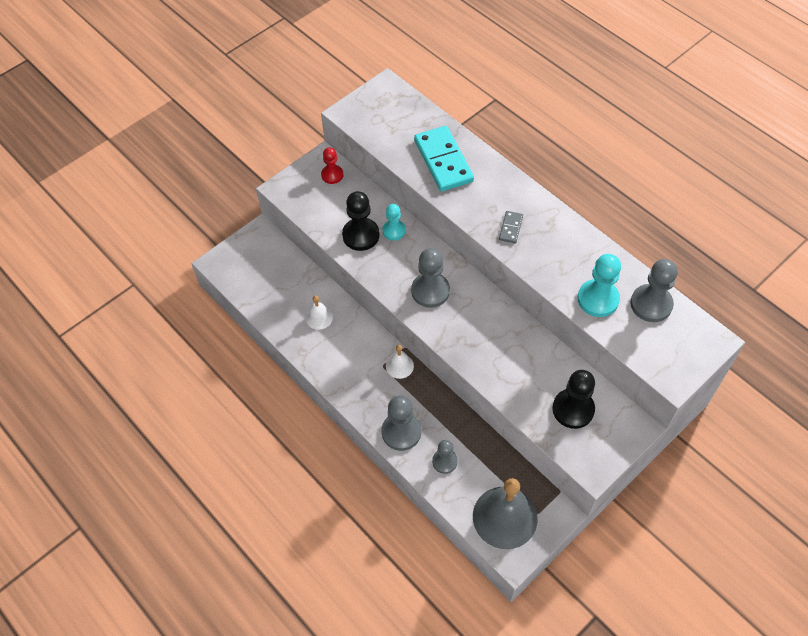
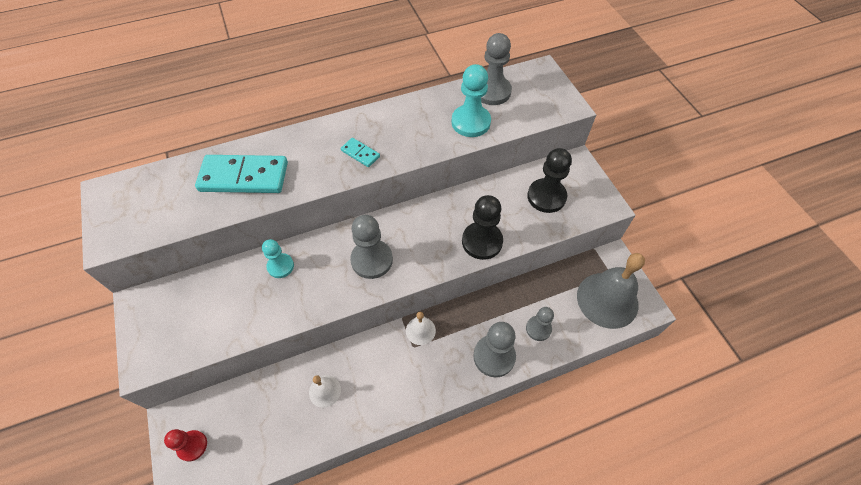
camera: 70 degrees left, 0 degrees up
red pawn [321,147,344,184] -> red pawn moved to [164,429,207,461]
black pawn [342,191,380,251] -> black pawn moved to [462,195,503,260]
grey domino [499,211,523,243] -> turquoise domino [341,138,380,167]

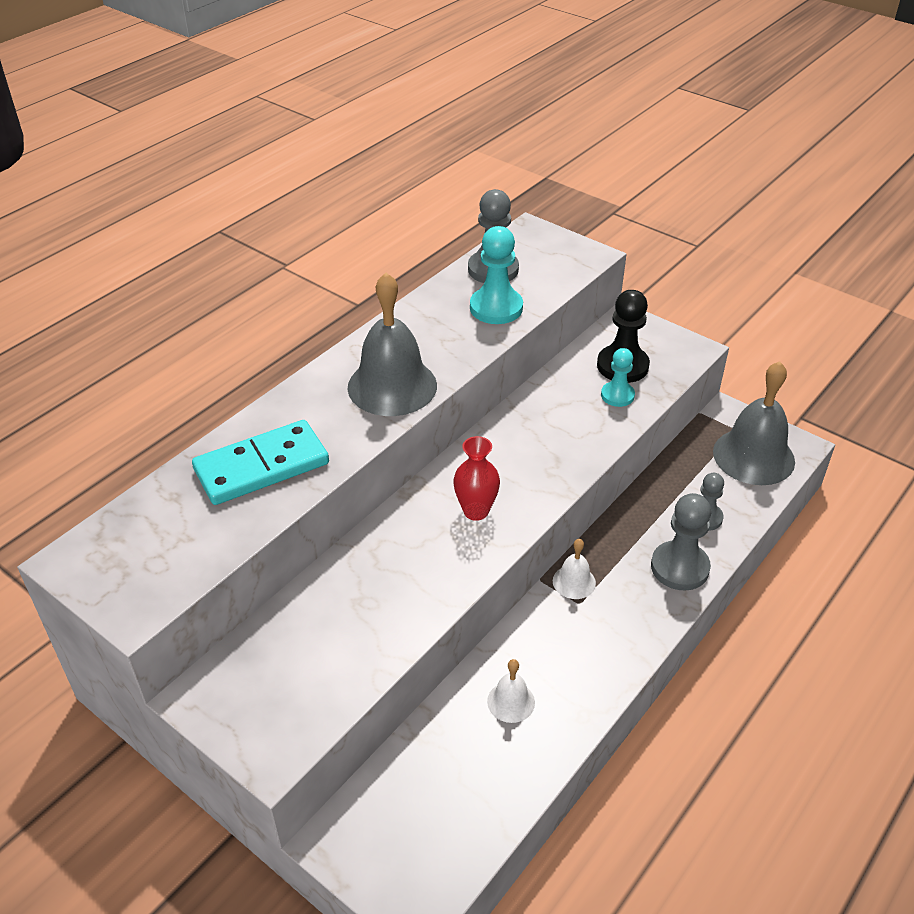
camera: 30 degrees left, 15 degrees down
red pawn [164,429,207,461] -> none
turquoise pawn [262,239,294,278] -> turquoise pawn moved to [601,348,635,407]
turquoise domino [341,138,380,167] -> grey bell [347,273,437,416]
grey pawn [350,215,393,279] -> red vase [453,436,500,521]
black pawn [462,195,503,260] -> none

